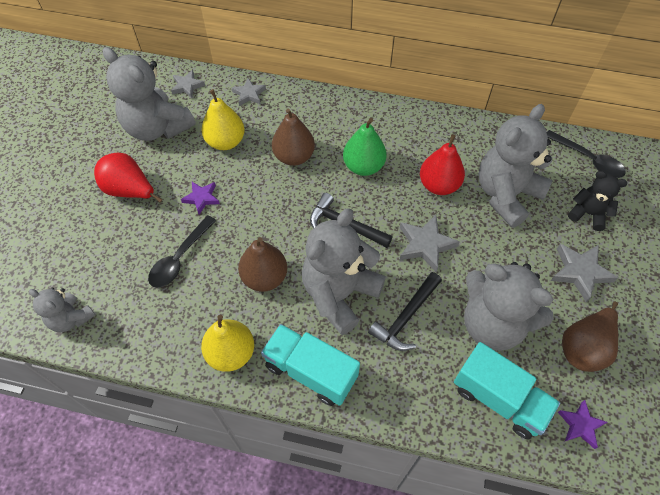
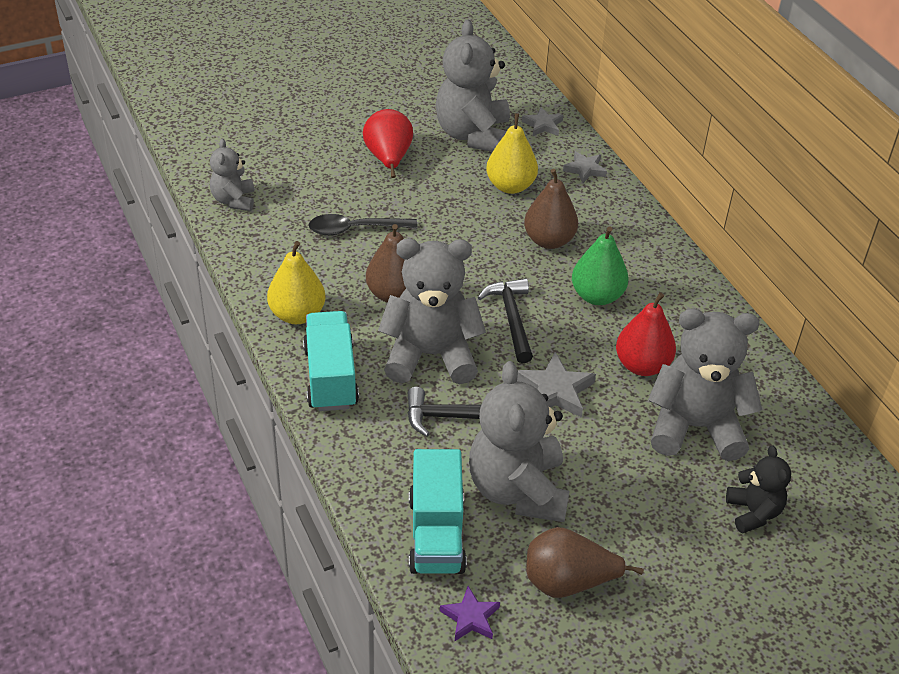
camera: 50 degrees right, 15 degrees down
purple star [181,182,220,214] -> none
black spoon [547,130,626,178] -> none
grey star [551,244,618,303] -> none

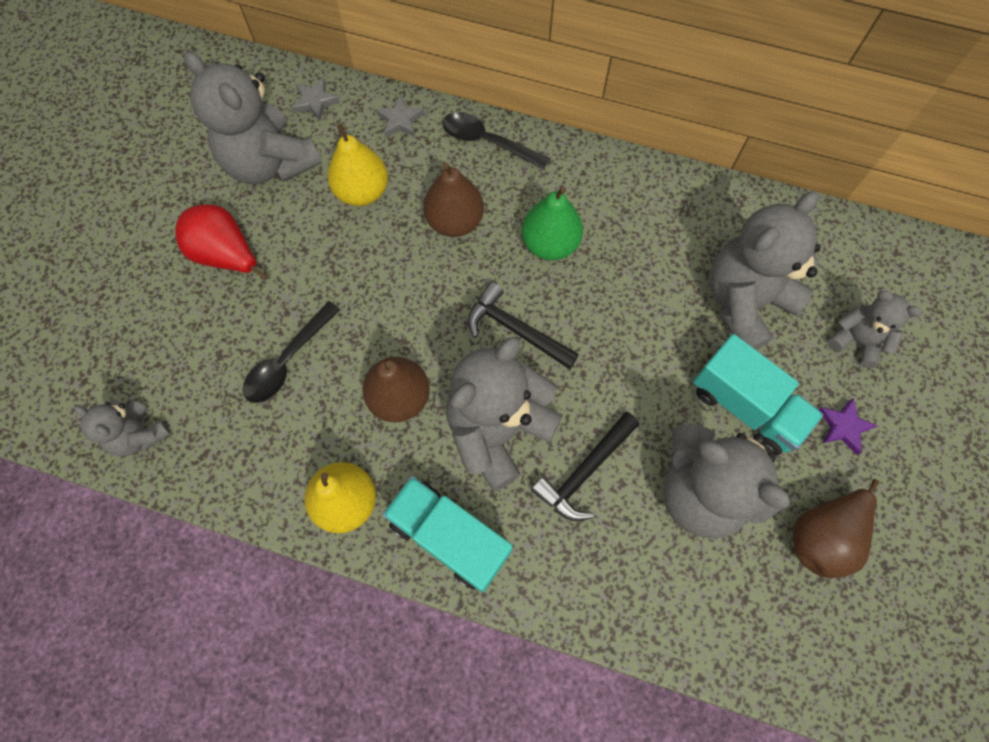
camera: 45 degrees left, 25 degrees up
turquoise truck [409,449,467,574] -> turquoise truck moved to [693,334,824,456]
purple star [440,586,500,641] -> purple star moved to [818,398,878,455]
grey star [517,352,596,418] -> none
red pear [616,292,676,376] -> none
black teddy bear [726,446,791,534] -> grey teddy bear [828,291,922,368]
none -> black spoon [442,112,550,170]

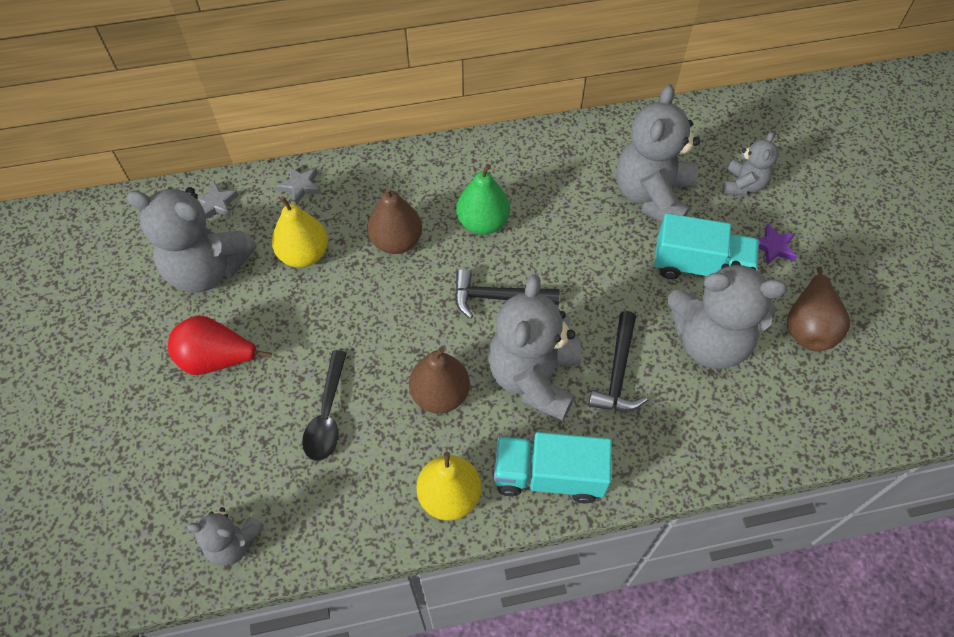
camera: 30 degrees left, 10 degrees down
black spoon [442,112,550,170] -> none
grey teddy bear [828,291,922,368] -> grey teddy bear turned 105 degrees clockwise [723,132,778,195]

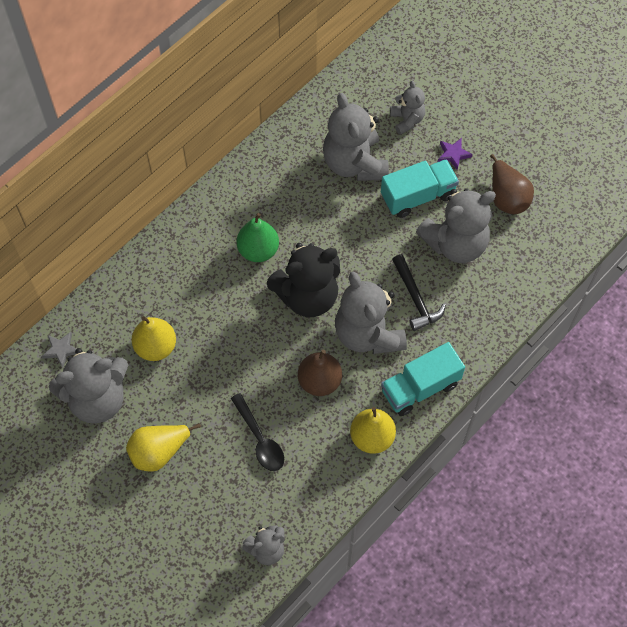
camera: 35 degrees left, 5 degrees up
red pear [168,316,272,375] -> yellow pear [126,423,201,472]
grey star [276,167,321,205] -> none
brown pear [367,187,422,254] -> none
black hammer [455,269,560,318] -> black teddy bear [267,243,340,317]

